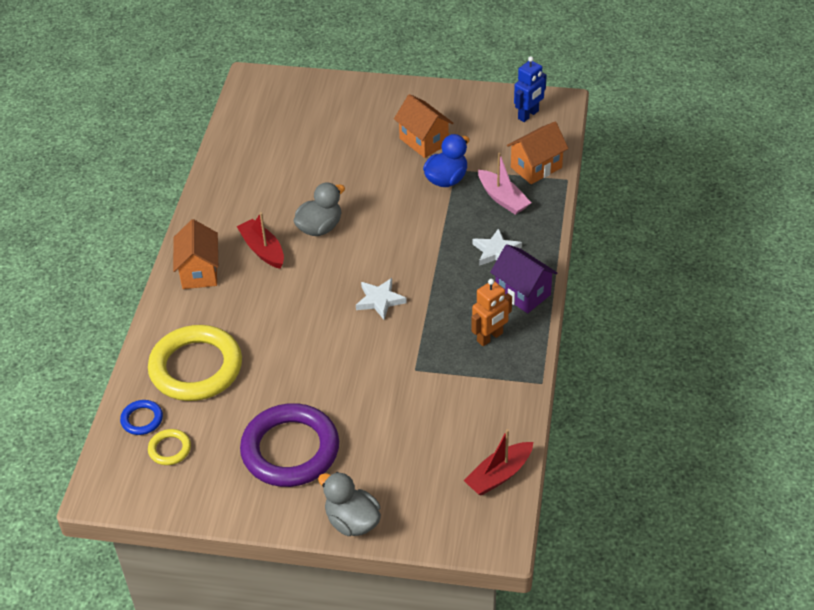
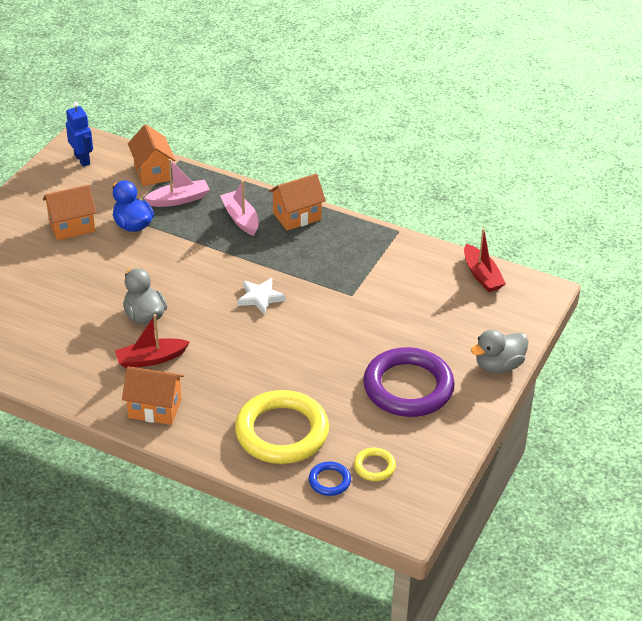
camera: 75 degrees left, 5 degrees down
white star [472,228,522,266] -> pink boat [220,180,259,236]
orange robot [472,279,512,346] -> none
purple house [490,244,557,313] -> orange house [269,174,326,231]

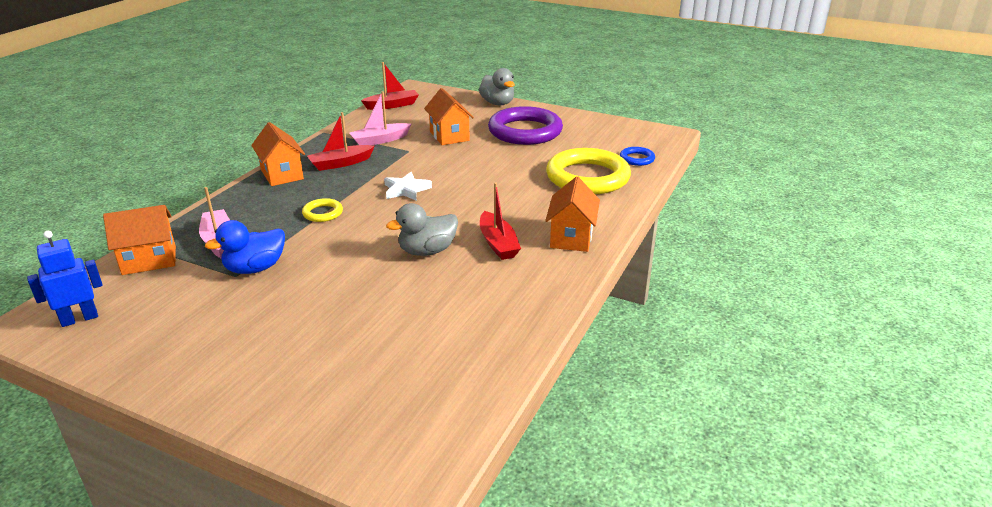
camera: 90 degrees left, 10 degrees down
orange house [43,185,96,240] -> orange house moved to [424,88,474,145]
pink boat [220,180,259,236] -> pink boat moved to [349,91,411,145]
yellow ring [354,448,396,481] -> yellow ring moved to [302,198,343,222]
none -> red boat [307,112,375,171]

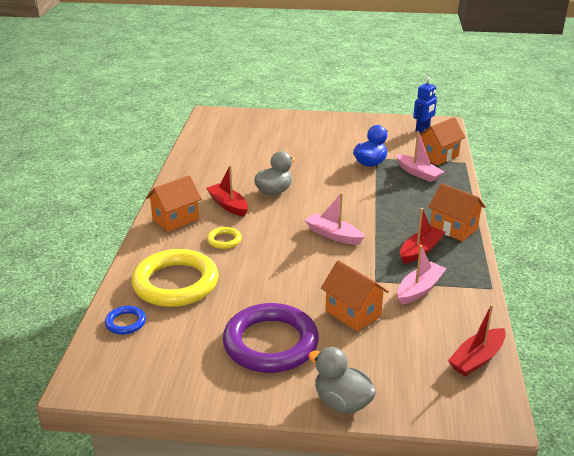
camera: 160 degrees right, 0 degrees up
yellow ring [302,198,343,222] -> yellow ring moved to [207,227,242,249]
white star [384,172,432,201] -> pink boat [305,193,365,245]
orange house [545,176,600,252] -> orange house turned 60 degrees clockwise [146,175,202,232]

